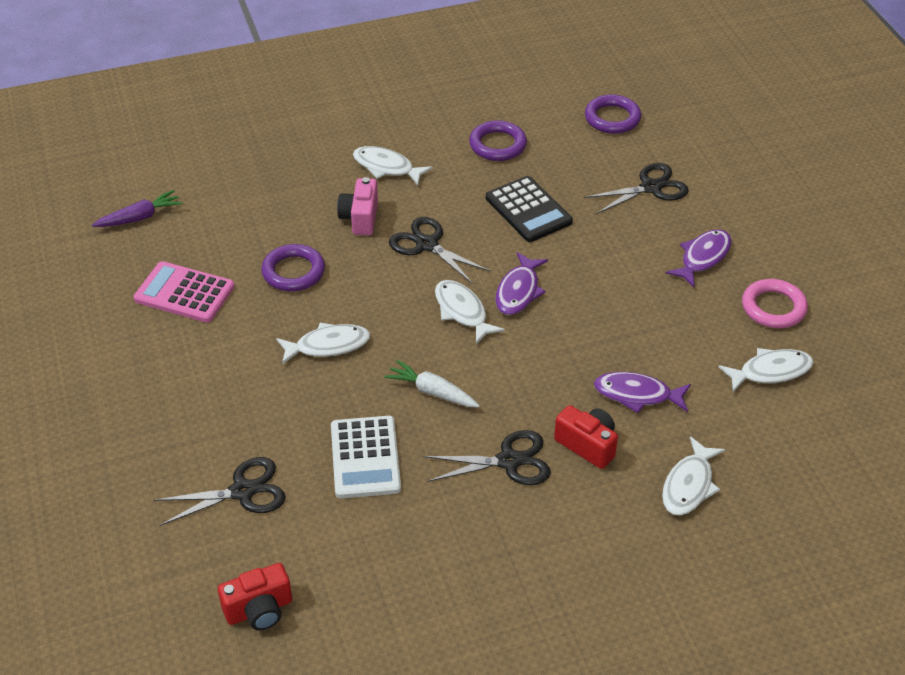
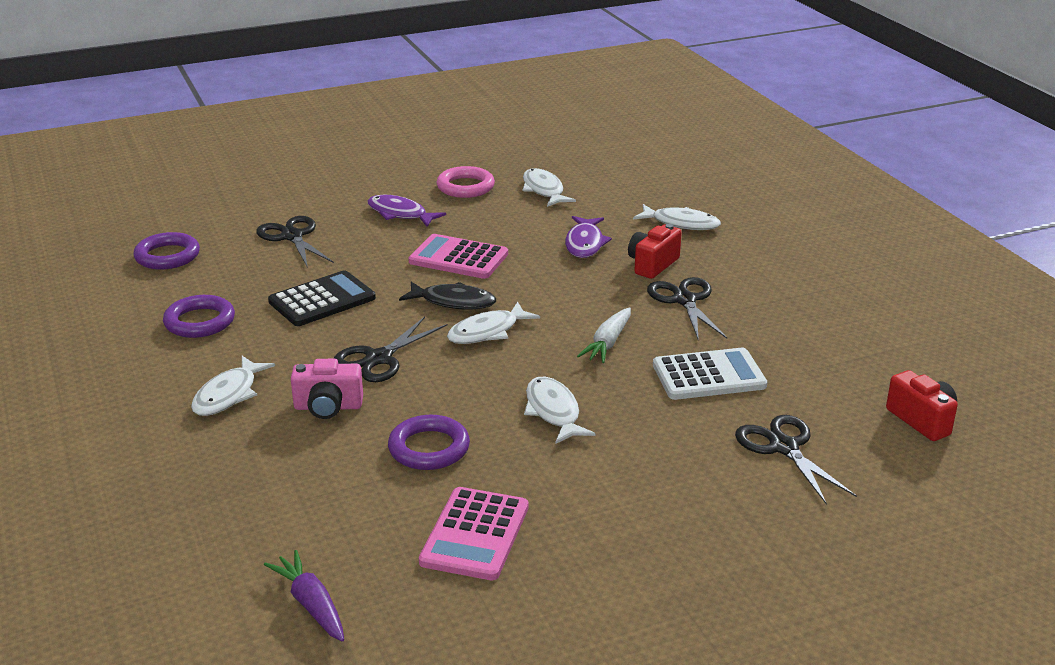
camera: 95 degrees left, 15 degrees down
purple fish [495,252,548,315] -> black fish [399,282,496,310]
none -> pink calculator [409,234,508,279]

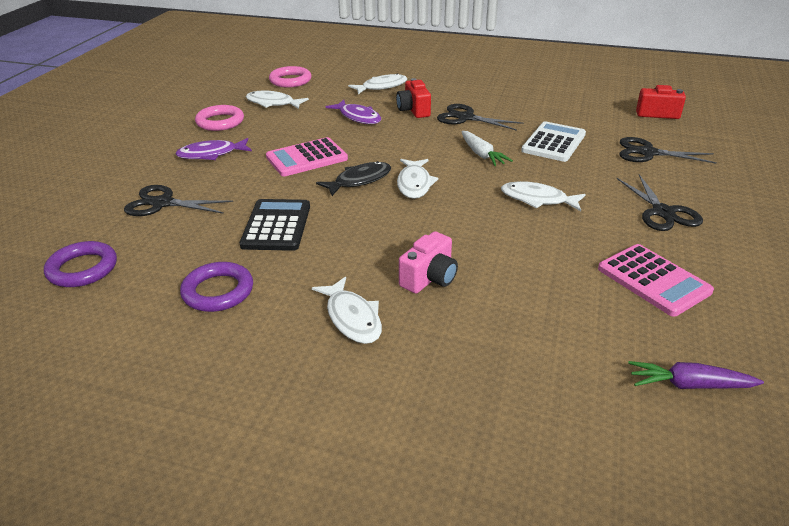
camera: 50 degrees left, 5 degrees up
black scissors [334,317,447,382] -> black scissors moved to [617,174,703,231]
purple ring [388,415,470,470] -> none
none -> pink ring [269,66,311,88]

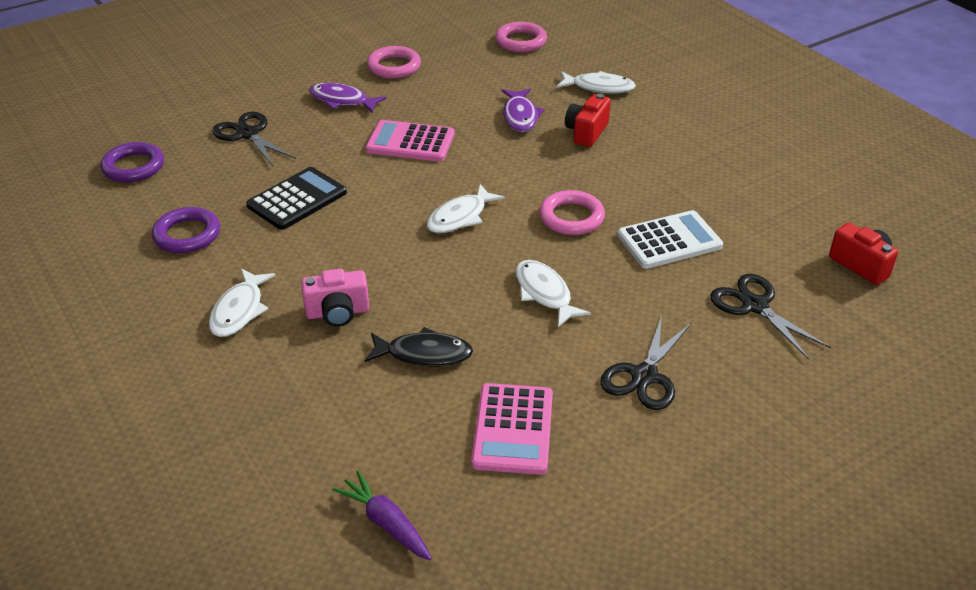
camera: 40 degrees right, 5 degrees up
white fish [246,91,309,109] -> none
black fish [316,161,391,196] -> black fish moved to [365,327,473,366]
black scissors [437,104,523,131] -> none
white carrot [461,131,513,166] -> pink ring [539,190,605,235]

